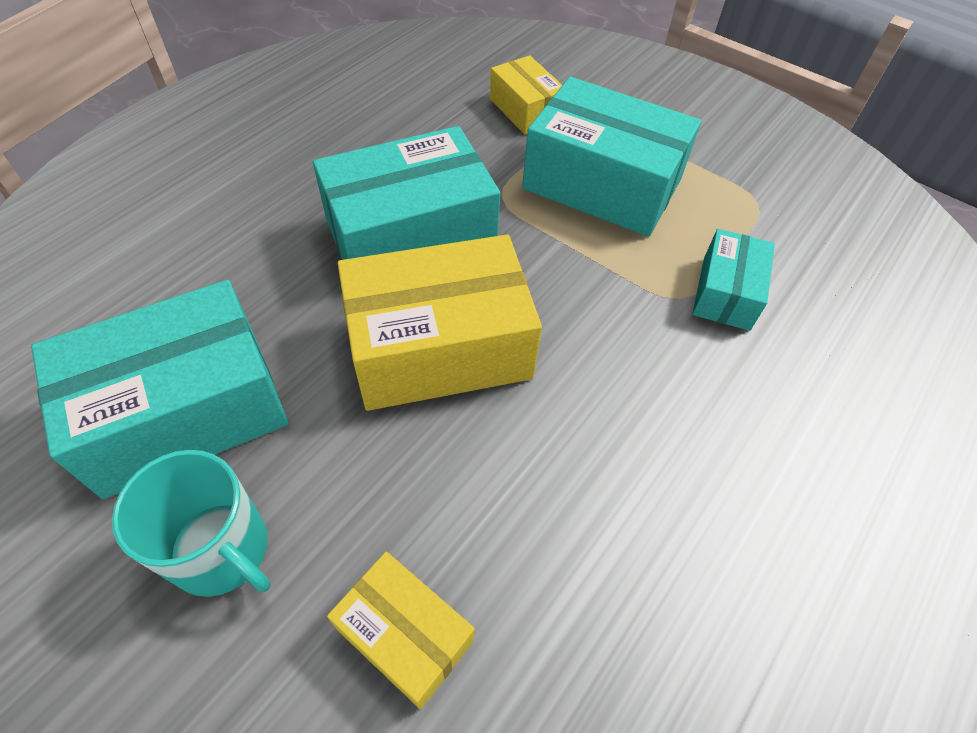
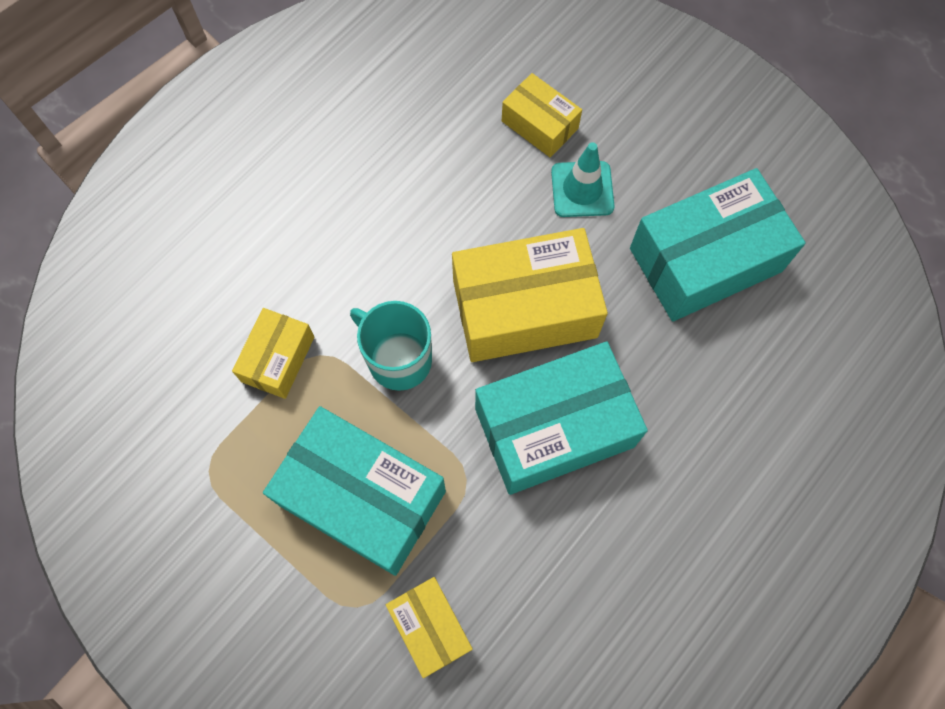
camera: 175 degrees left, 15 degrees up
turquoise mug [112,450,271,597] -> turquoise mug moved to [350,301,432,391]
turquoise box [692,229,775,331] -> yellow box [232,308,314,399]
none -> turquoise traffic cone [551,142,615,217]

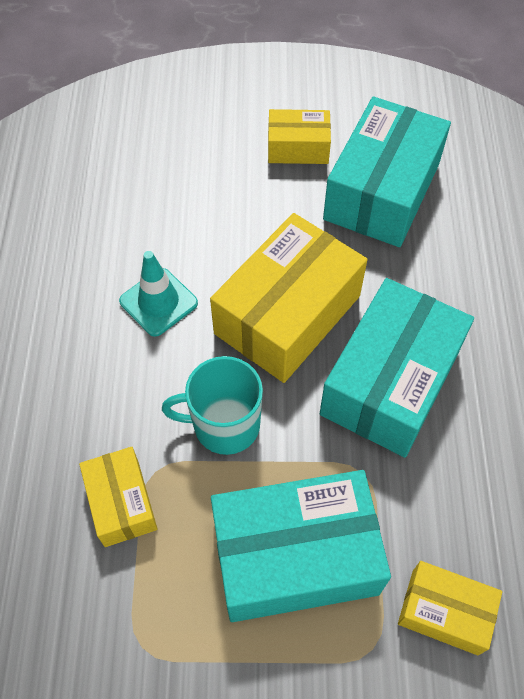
camera: 40 degrees left, 10 degrees down
yellow box [502,73,582,158] -> yellow box moved to [268,109,331,164]
turquoise traffic cone [551,142,615,217] -> turquoise traffic cone moved to [119,251,198,337]

